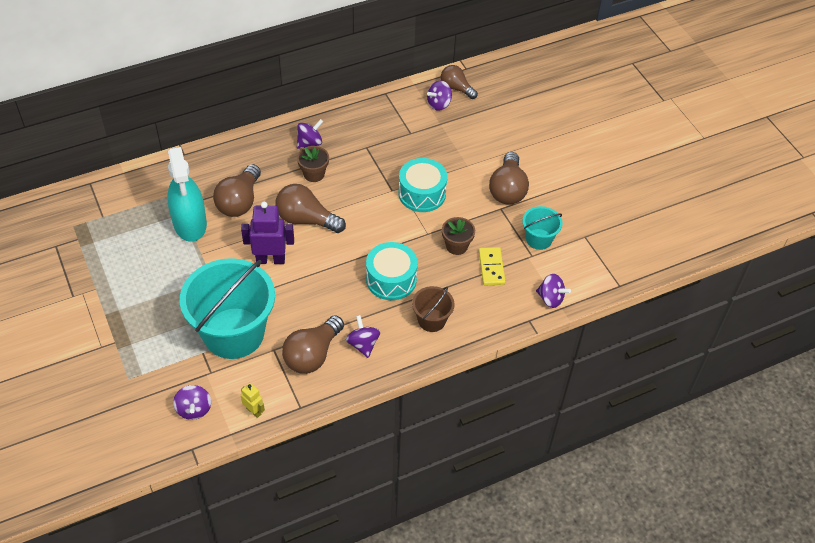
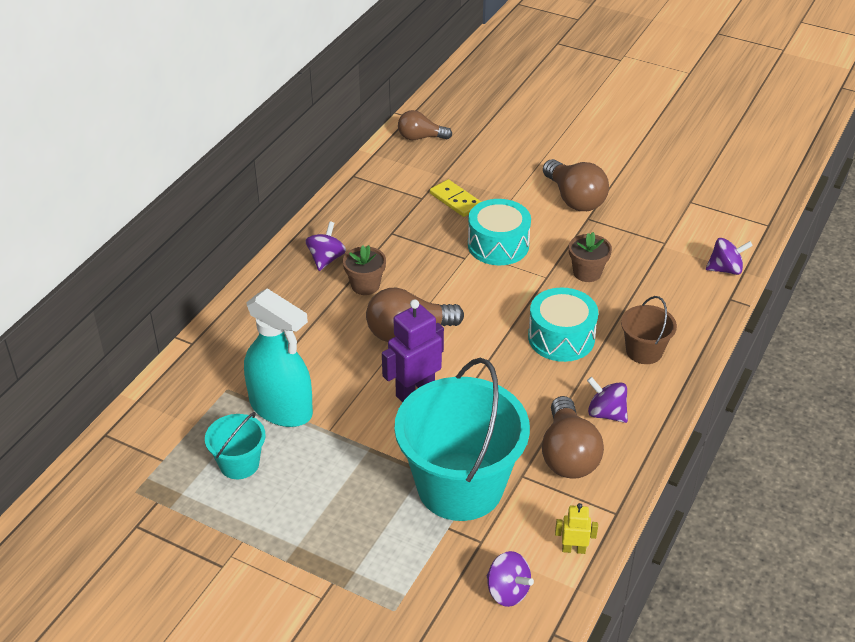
camera: 35 degrees left, 10 degrees down
brown light bulb [213,164,261,217] -> none
purple spinning top [427,81,452,111] -> none
yellow domino [479,247,506,285] -> yellow domino moved to [430,179,481,217]
turquoise bucket [523,206,563,250] -> turquoise bucket moved to [205,412,266,479]

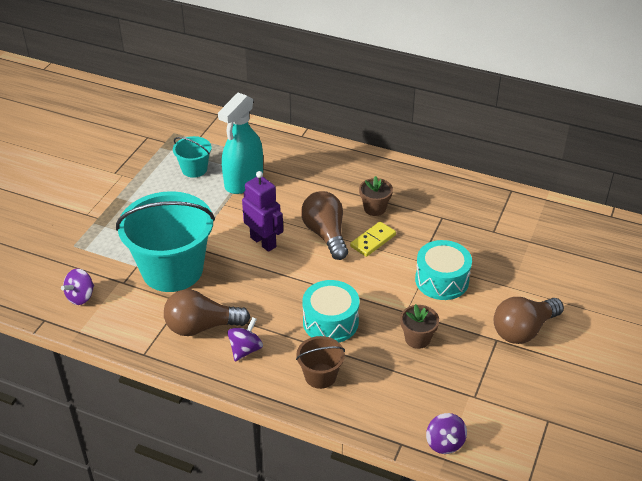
camera: 85 degrees right, 0 degrees up
purple spinning top [306,221,346,271] -> none
brown light bulb [398,110,452,140] -> none
yellow domino [430,179,481,217] -> yellow domino moved to [350,222,396,257]
yellow robot [555,503,598,554] -> none

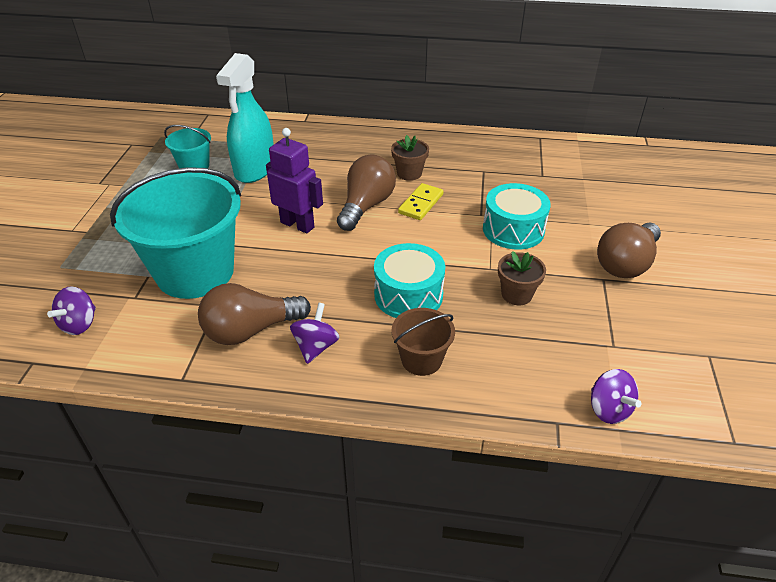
camera: 15 degrees left, 0 degrees up
brown light bulb [301,191,348,260] -> brown light bulb turned 60 degrees clockwise [337,154,396,231]

